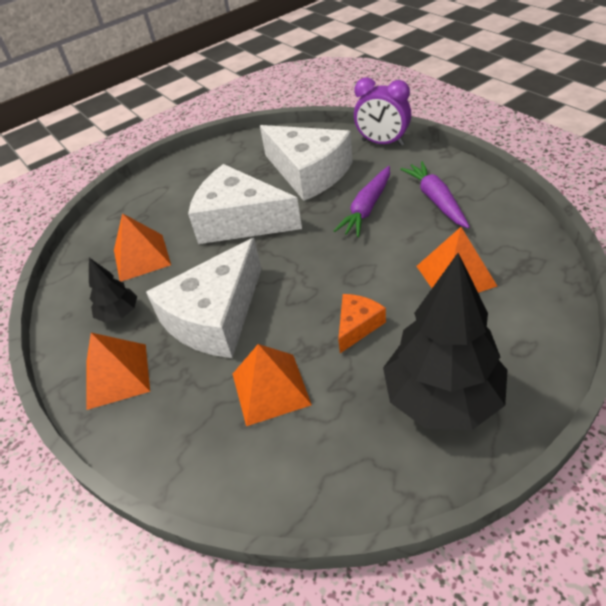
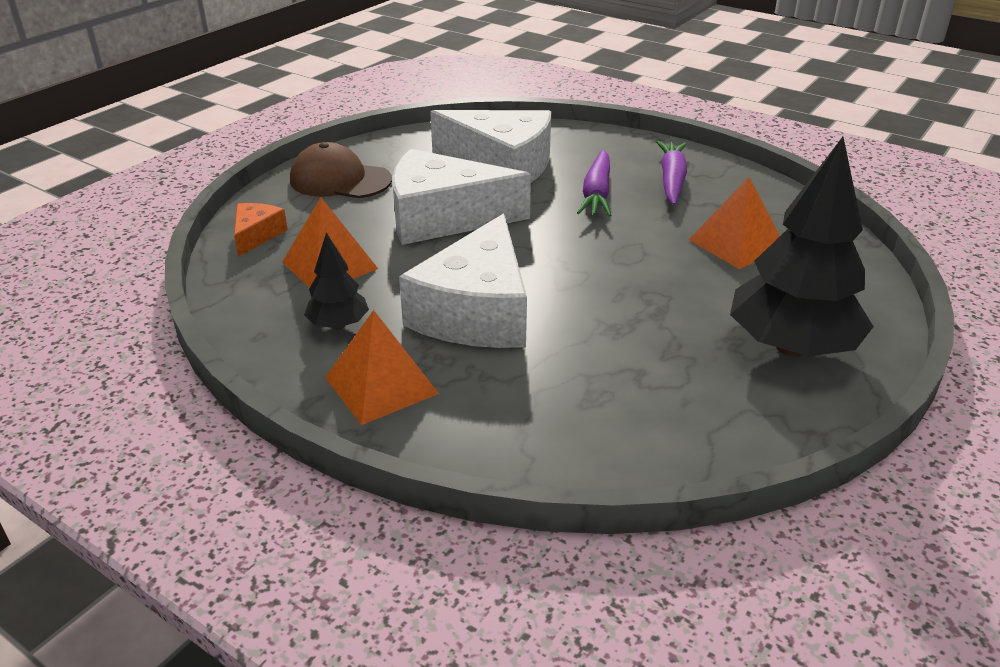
camera: 25 degrees left, 10 degrees down
orange pyramid [233,344,312,426] -> none
orange cheese [338,294,386,353] -> orange cheese moved to [234,203,288,257]
purple clock [354,77,411,146] -> none
purple carrot [400,161,470,228] -> purple carrot turned 45 degrees clockwise [657,141,687,205]
none -> brown cap [290,142,392,198]

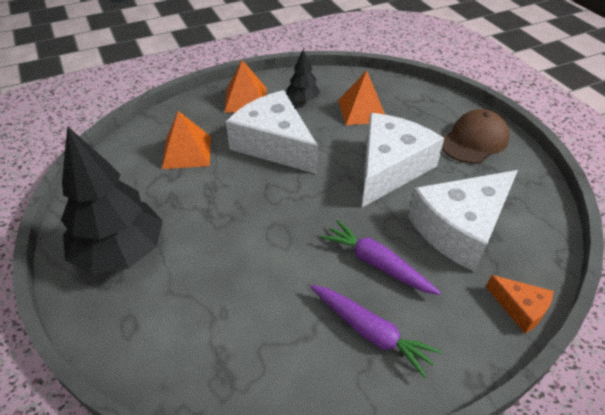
camera: 120 degrees right, 10 degrees up
orange cheese [234,203,288,257] -> orange cheese moved to [486,275,553,333]
orange pyramid [689,177,780,269] -> orange pyramid moved to [162,111,211,169]

